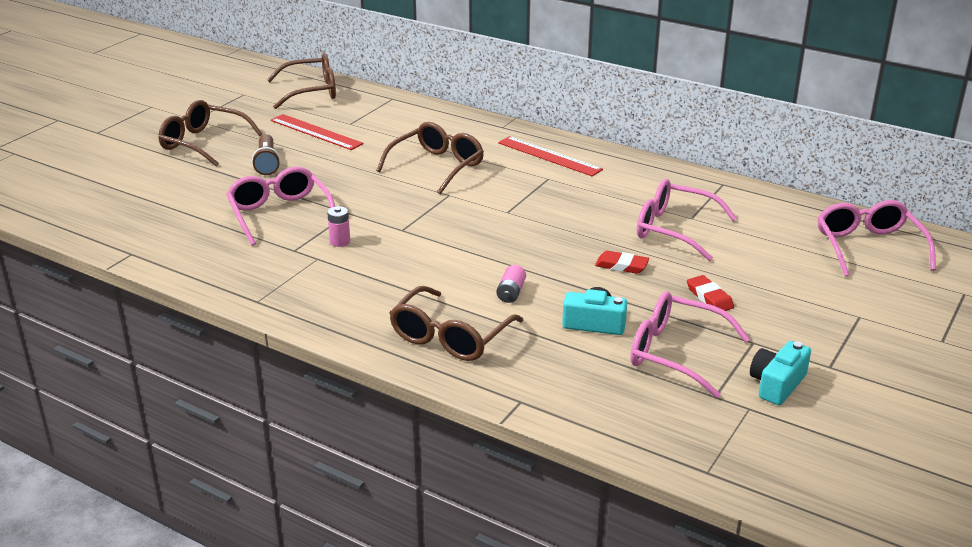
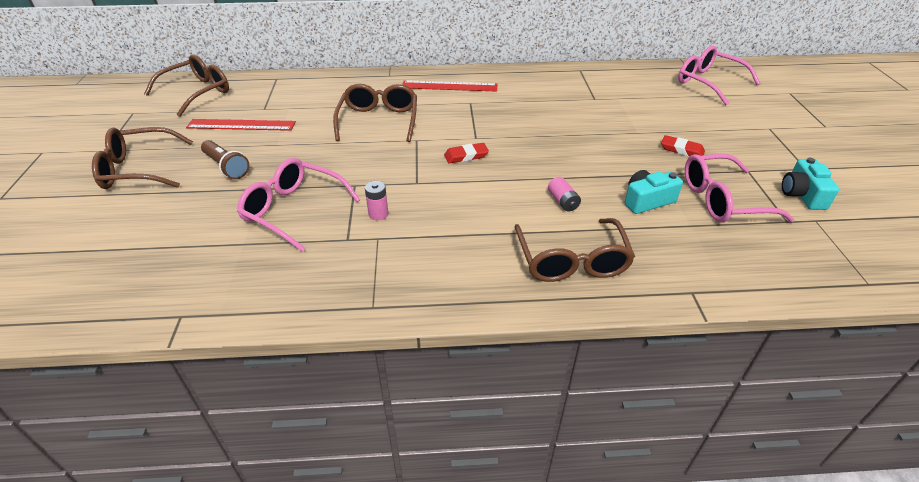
camera: 35 degrees left, 10 degrees up
red eraser [595,251,649,274] -> red eraser moved to [444,143,489,163]
pink glasses [637,179,737,261] -> none

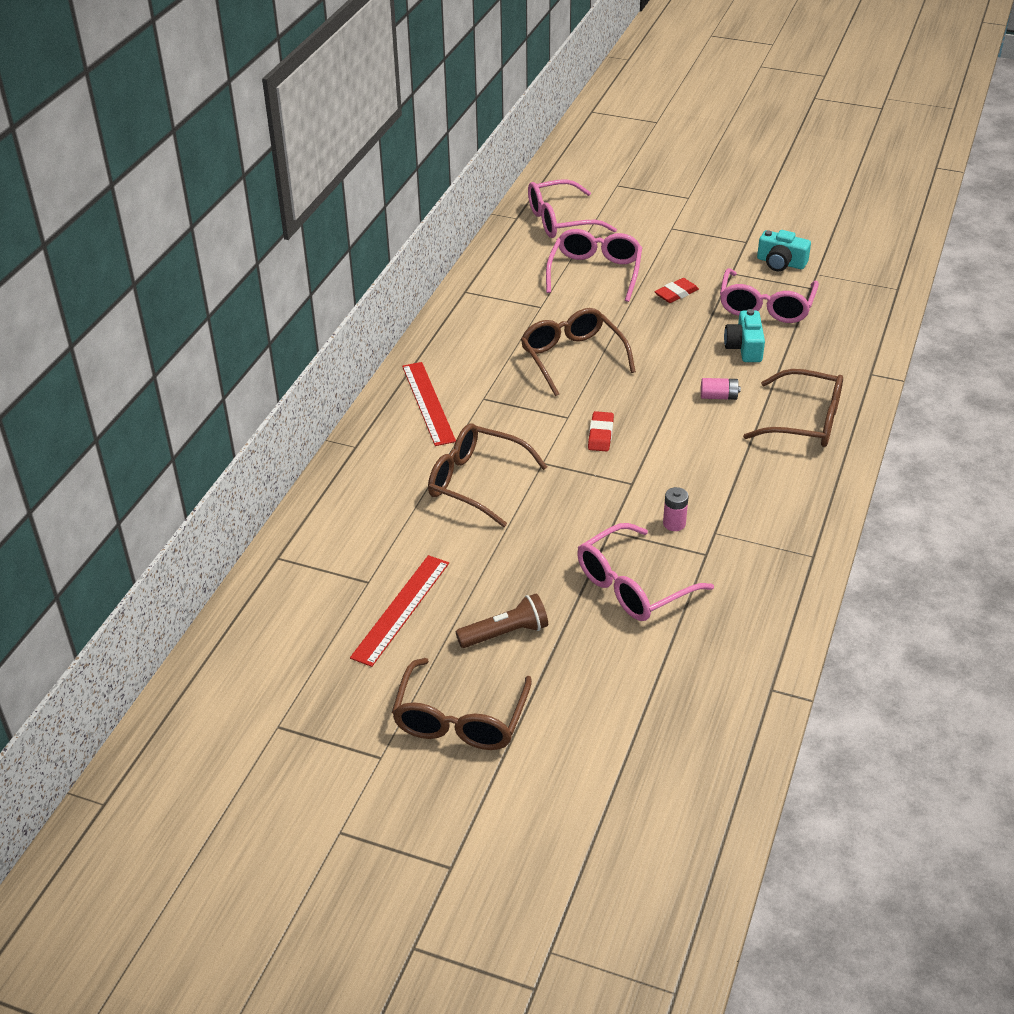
camera: 65 degrees left, 0 degrees up
brown glasses [144,54,229,117] -> brown glasses moved to [521,308,636,396]
red ruler [402,80,497,92] -> red ruler turned 45 degrees counterclockwise [402,362,456,446]
none -> pink glasses [546,229,642,302]

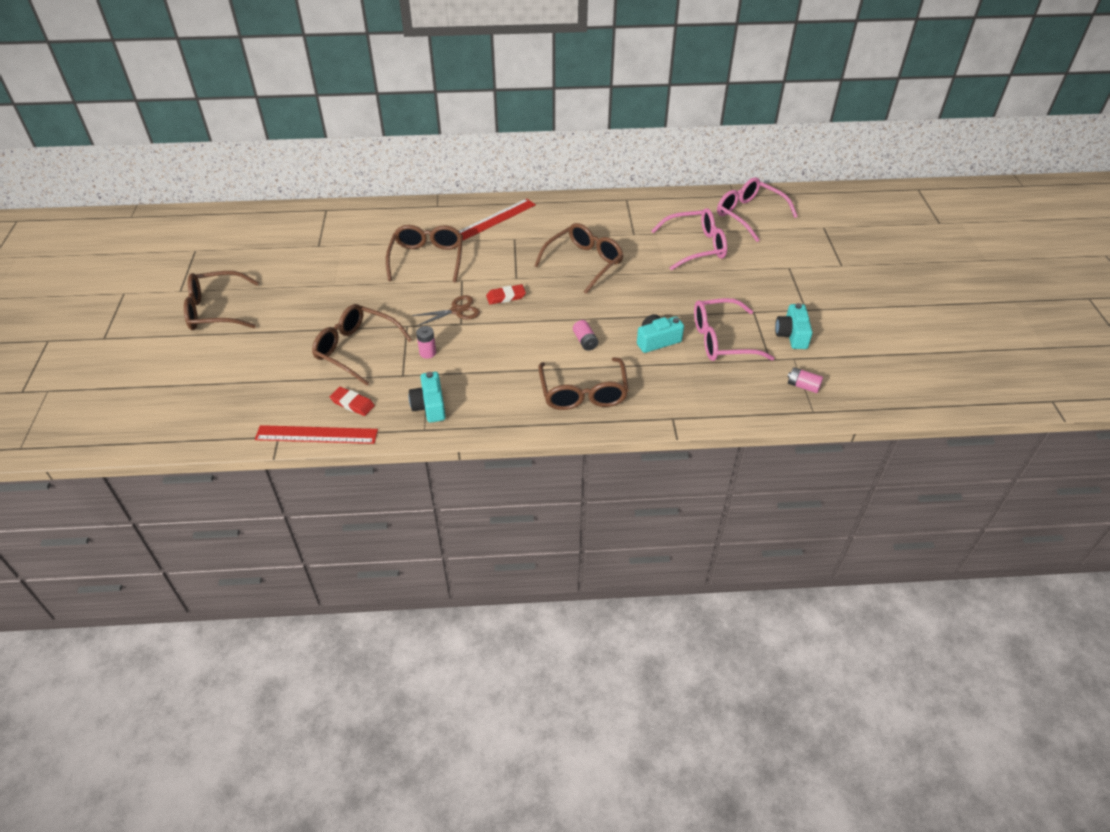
camera: 65 degrees right, 5 degrees up
red ruler [350,555,449,667] -> red ruler moved to [255,425,378,444]
brown flashlight [456,593,548,648] -> none
pink glasses [577,523,714,621] -> brown glasses [312,304,412,386]
red eraser [655,278,699,303] -> red eraser moved to [330,387,375,416]
none -> turquoise camera [409,372,446,423]
none -> brown scissors [412,295,480,327]
none -> pink battery [787,367,823,393]

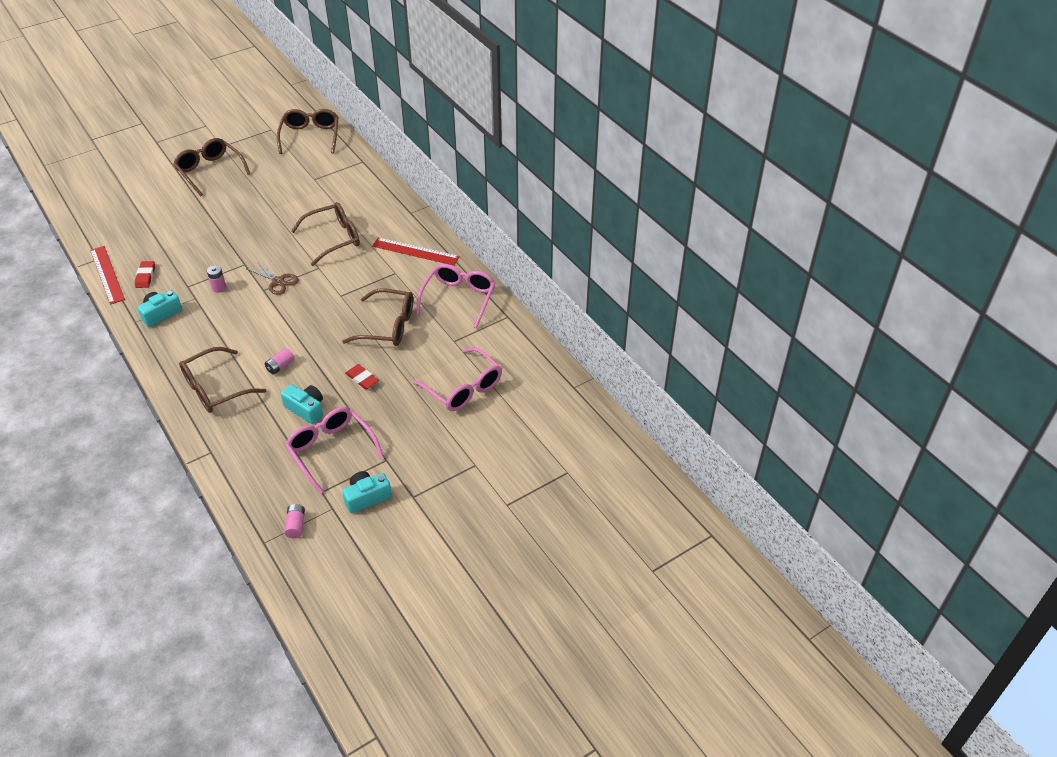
camera: 60 degrees right, 0 degrees up
brown glasses [312,304,412,386] -> brown glasses moved to [277,109,338,154]
red eraser [486,284,526,305] -> red eraser moved to [345,364,379,390]
pink glasses [717,177,798,242] -> pink glasses moved to [416,264,496,329]

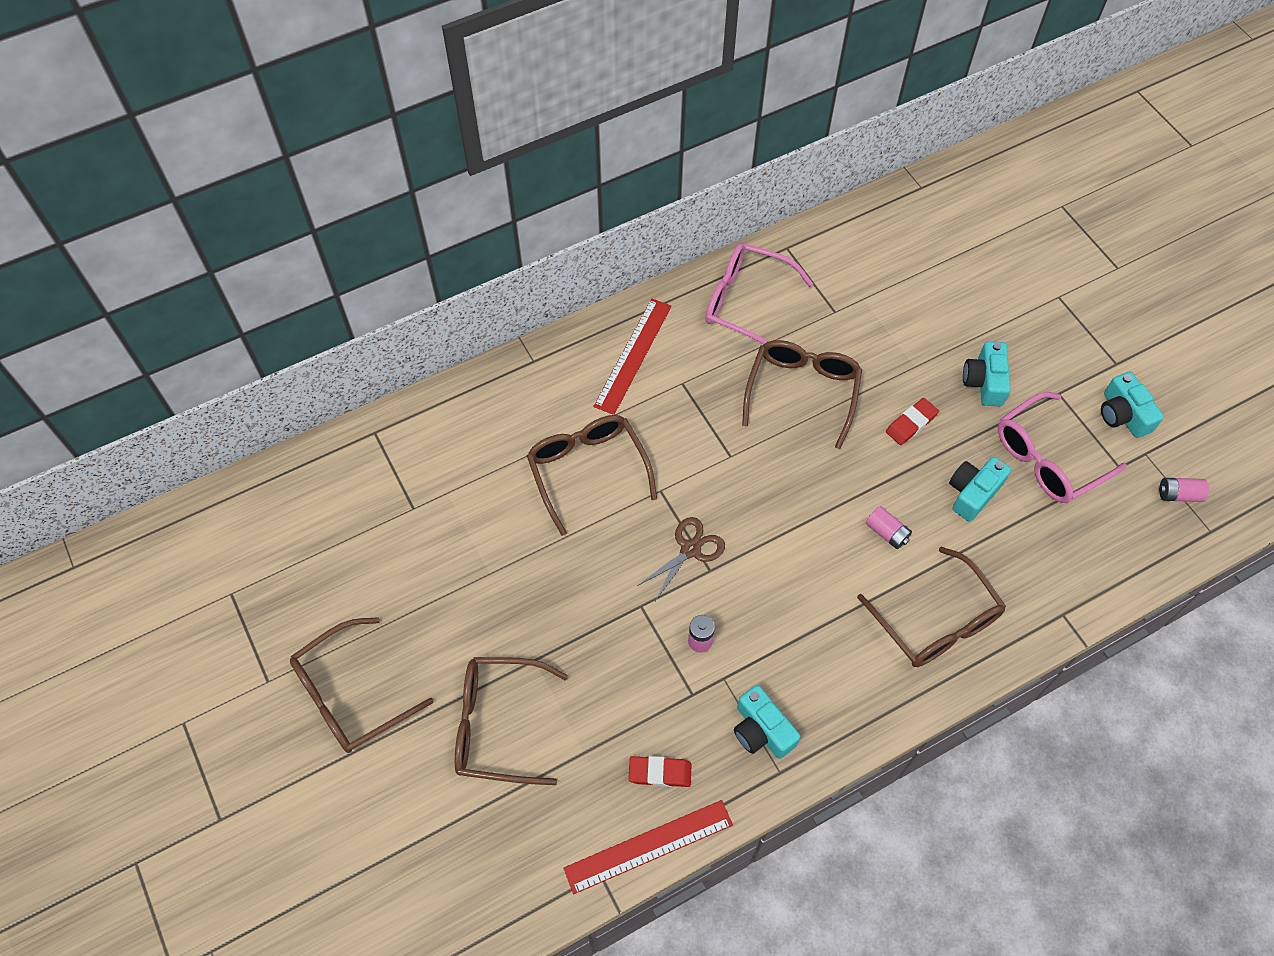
camera: 85 degrees left, 15 degrees up
brown glasses [277,109,338,154] -> brown glasses moved to [455,657,568,785]
pink glasses [412,347,502,411] -> none
none -> turquoise camera [963,341,1011,406]

